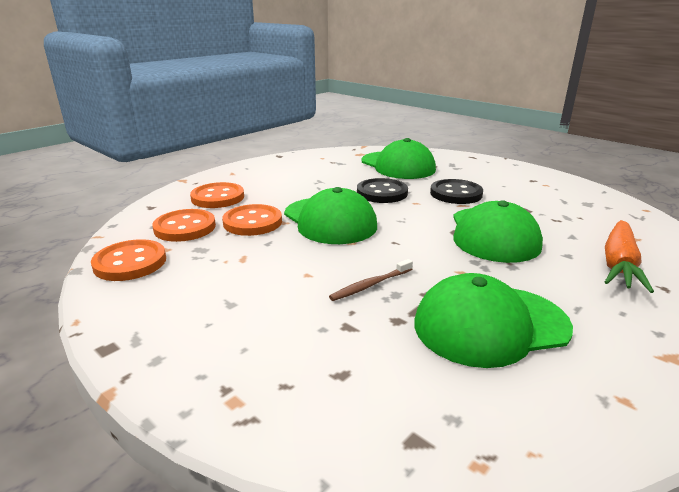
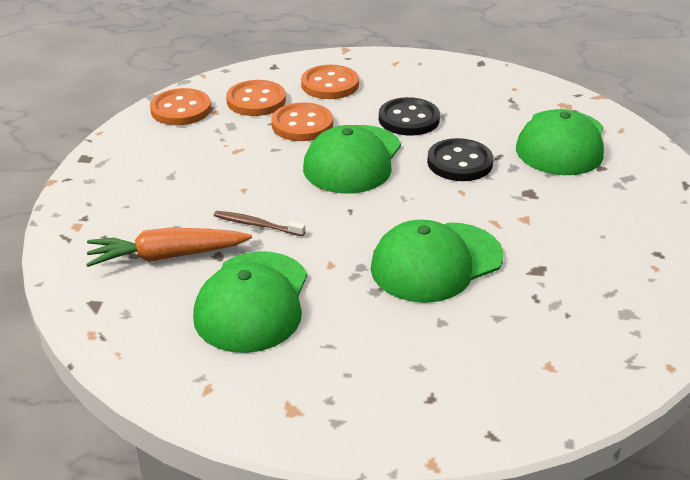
camera: 55 degrees right, 10 degrees up
green cap [414,273,573,368] -> green cap turned 120 degrees counterclockwise [193,251,307,353]
black button [430,179,483,204] -> black button moved to [379,97,440,136]
orange carrot [605,220,654,293] -> orange carrot moved to [86,228,252,267]

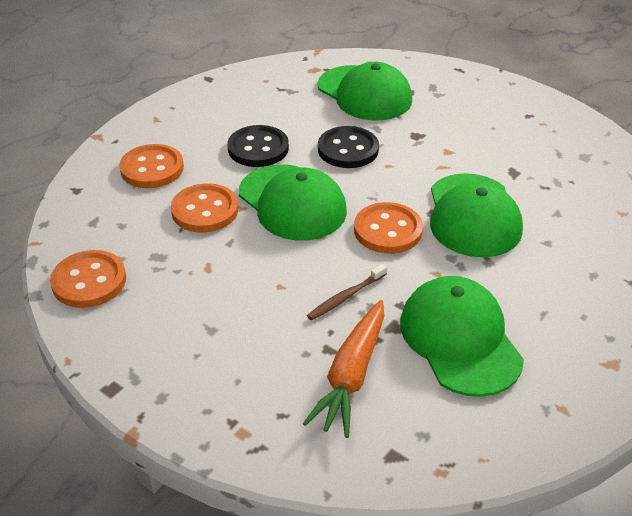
camera: 60 degrees left, 5 degrees up
green cap [193,251,307,353] -> green cap turned 150 degrees counterclockwise [400,276,524,397]
orange button [226,80,286,116] -> orange button moved to [354,202,423,254]

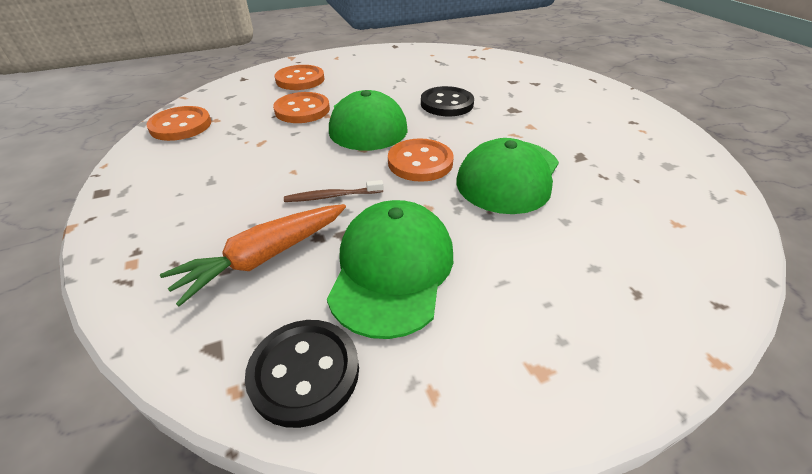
camera: 30 degrees right, 0 degrees up
black button [228,125,289,167] -> black button moved to [245,320,359,428]
green cap [318,62,412,120] -> none

